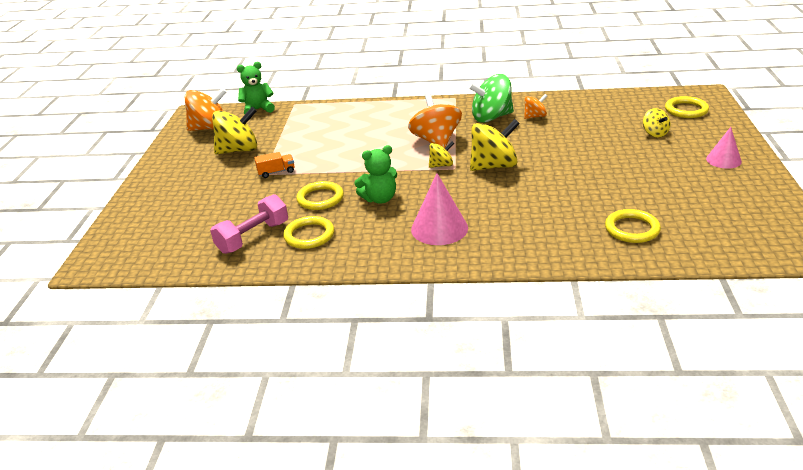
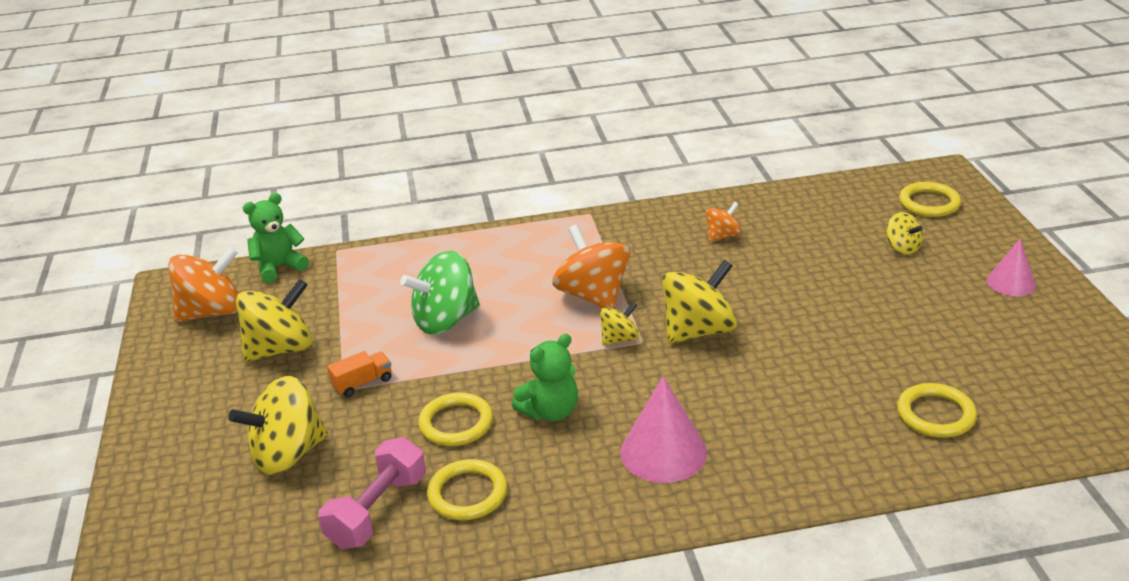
camera: 15 degrees left, 0 degrees up
green spinning top [468,74,514,123] -> green spinning top moved to [400,251,480,334]
none -> yellow spinning top [228,376,328,475]

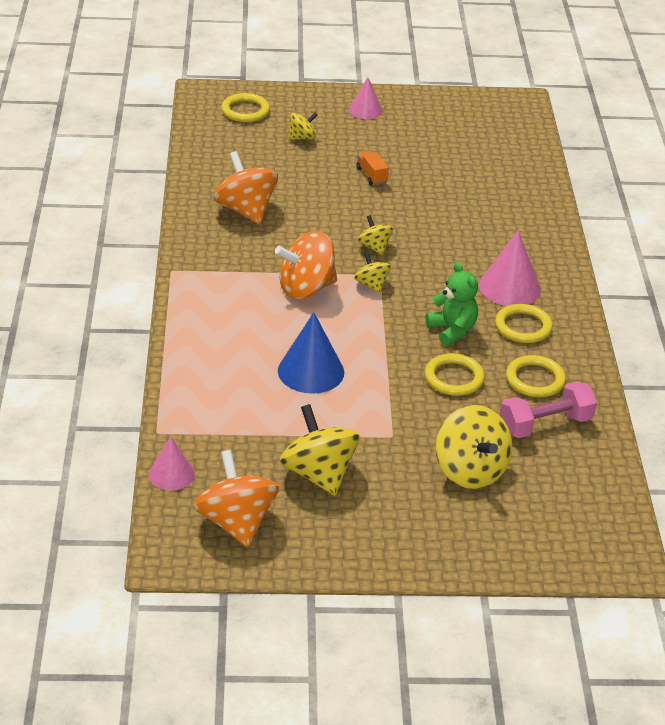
camera: 85 degrees left, 5 degrees up
green teddy bear [243,193,309,283] -> pink cone [149,436,195,491]
pink dumbbell [318,437,426,549] -> pink dumbbell turned 60 degrees counterclockwise [500,381,597,438]
orange truck [327,351,391,397] -> orange truck moved to [356,151,389,185]
green spinning top [400,251,480,334] -> blue cone [278,312,344,394]
yellow spinning top [662,260,737,344] -> yellow spinning top [358,215,393,255], size x0.53
orange spinning top [706,202,741,242] -> orange spinning top [213,151,278,224], size x1.88
yellow ring [897,383,977,438] -> yellow ring moved to [495,304,553,343]

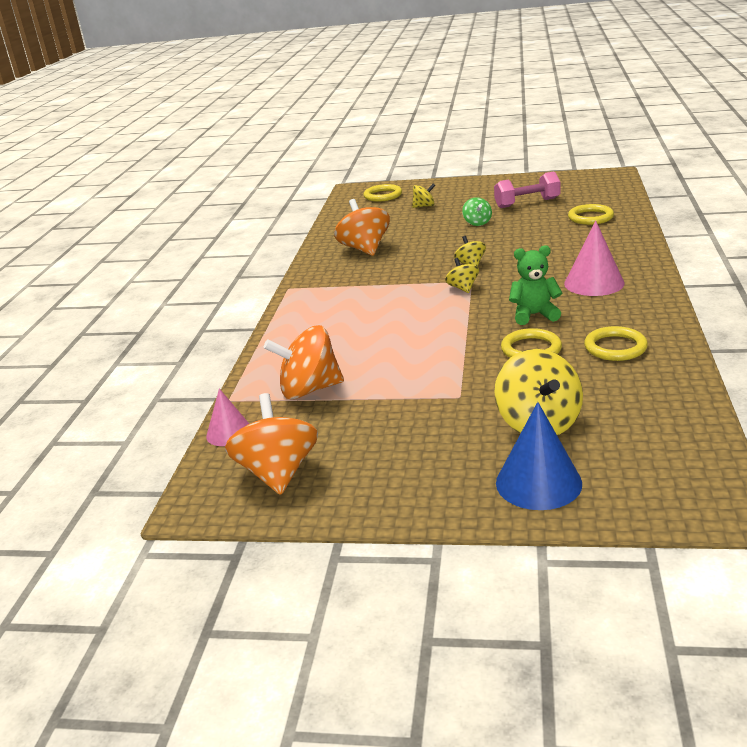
camera: 15 degrees right, 10 degrees down
orange spinning top [275,231,337,299] -> orange spinning top moved to [264,325,344,399]
blue cone [278,312,344,394] -> blue cone moved to [496,402,582,510]
yellow spinning top [280,404,360,496] -> none
pink cone [349,77,383,119] -> none
orange truck [356,151,389,185] -> green spinning top [462,197,492,226]
green teddy bear [425,262,478,346] -> green teddy bear turned 75 degrees counterclockwise [509,245,562,325]
yellow ring [495,304,553,343] -> yellow ring moved to [568,204,614,225]
pink dumbbell [500,381,597,438] -> pink dumbbell moved to [494,171,560,208]

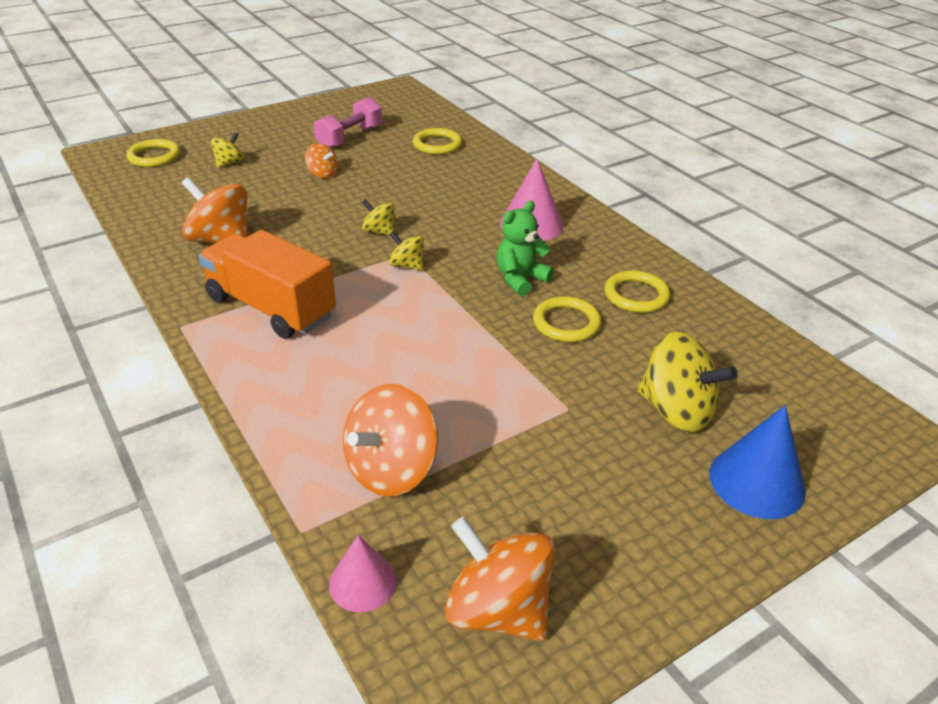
camera: 45 degrees left, 10 degrees up
green spinning top [462,197,492,226] -> orange spinning top [305,143,338,179]
none -> orange truck [198,230,336,339]

